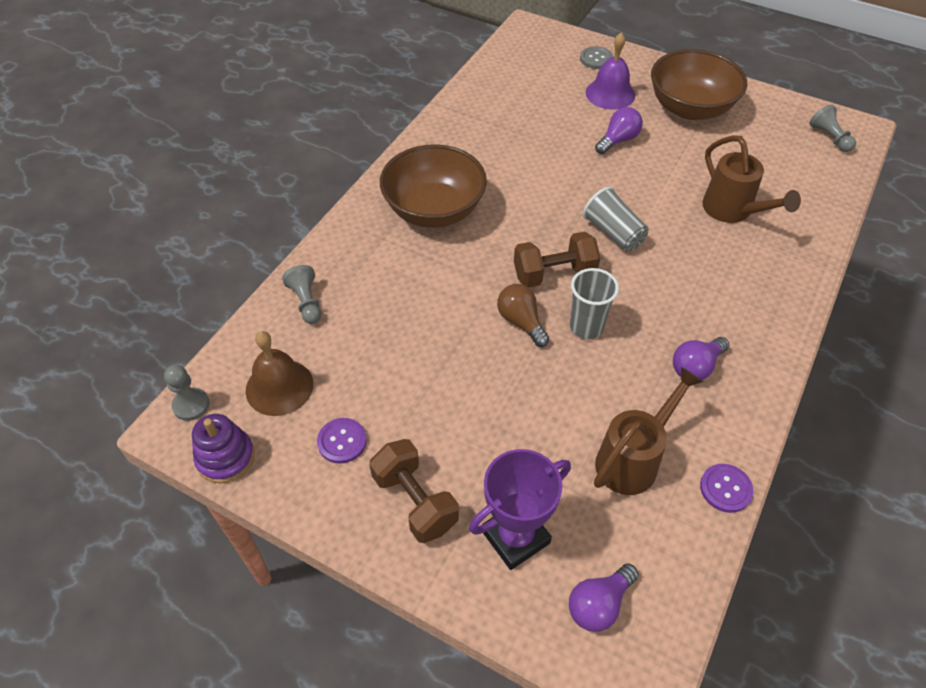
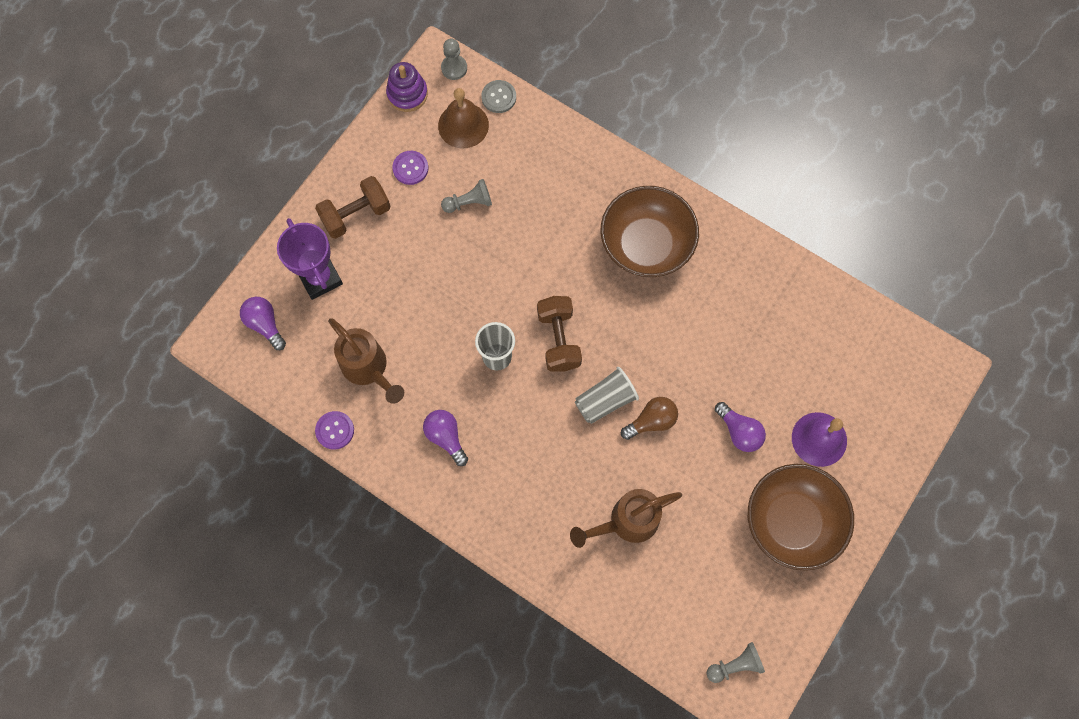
camera: 95 degrees right, 20 degrees up
grey pawn [282,265,321,324] -> grey pawn moved to [441,179,492,213]
brown light bulb [497,284,549,347] -> brown light bulb moved to [621,397,678,440]
grey button [580,46,613,69] -> grey button moved to [481,80,516,113]

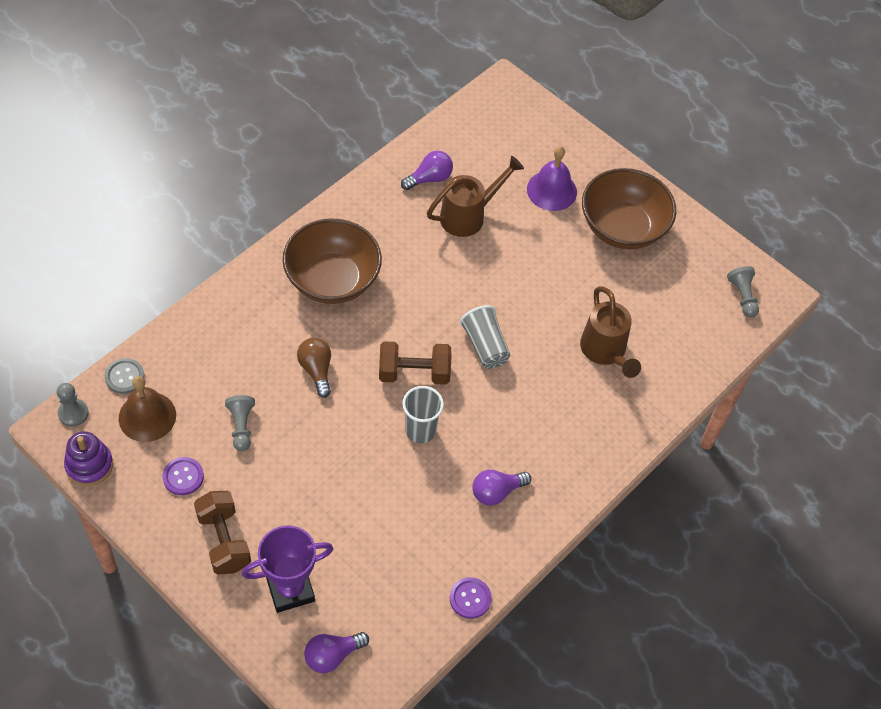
camera: 85 degrees left, 15 degrees down
brown watering can [328,318,404,404] -> brown watering can moved to [427,156,524,237]
brown light bulb [621,397,678,440] -> brown light bulb moved to [297,338,331,398]
purple light bulb [715,402,766,452] -> purple light bulb moved to [401,151,453,190]

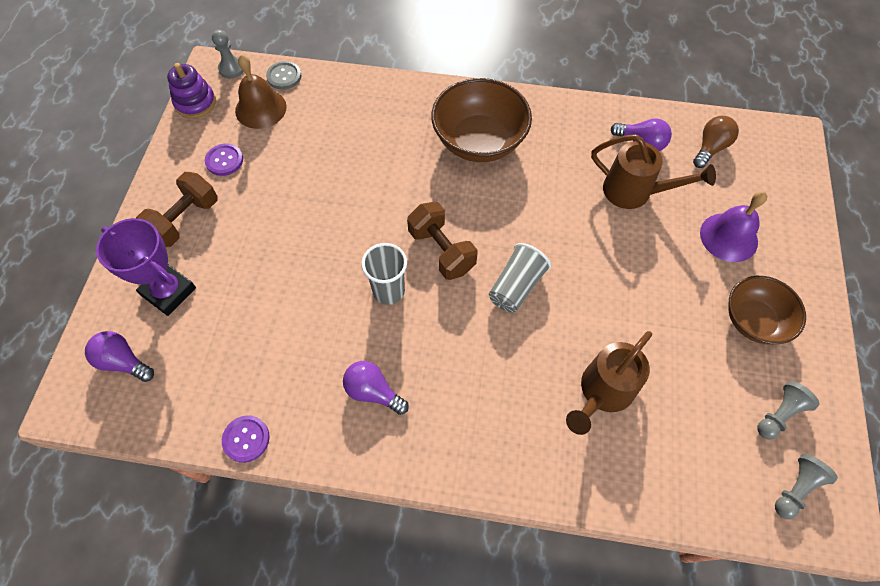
camera: 60 degrees right, 5 degrees up
grey pawn [225,395,255,451] -> grey pawn moved to [758,381,819,440]
brown light bulb [297,338,331,398] -> brown light bulb moved to [693,116,739,168]
brown bowl [582,168,676,249] -> brown bowl [728,276,806,344], size x0.66

